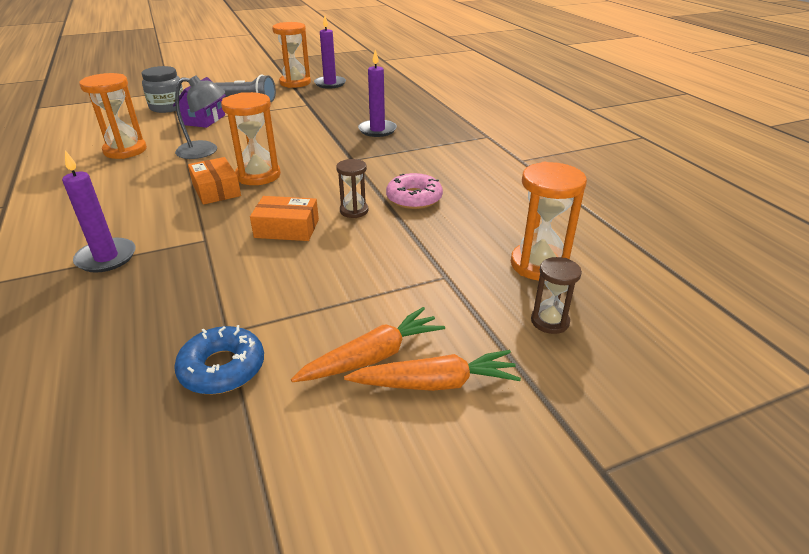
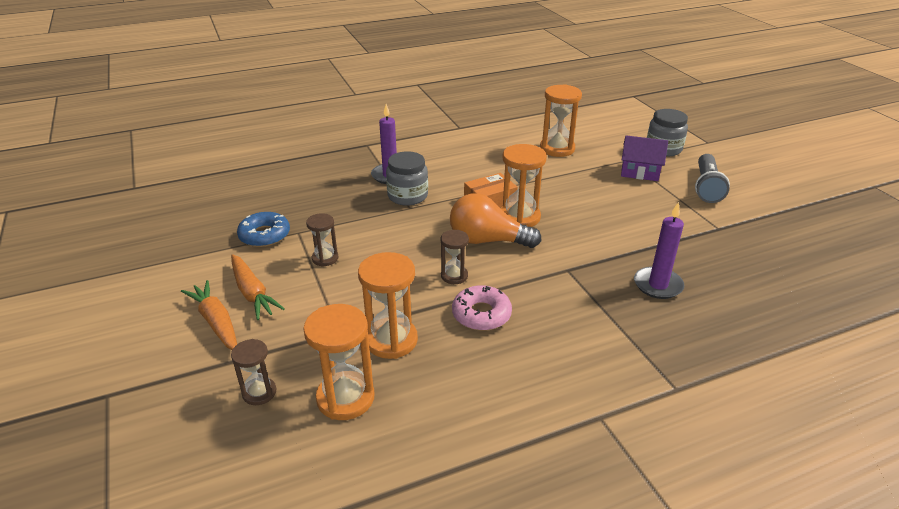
camera: 90 degrees right, 0 degrees up
grey lamp [175,76,225,159] -> none
orange box [250,196,319,241] -> none
orange hourglass [272,22,311,88] -> orange hourglass moved to [358,252,418,359]
purple candle [314,16,346,89] -> none
orange carrot [344,350,521,391] -> orange carrot turned 150 degrees clockwise [181,280,237,350]
none -> brown hourglass [306,213,338,267]
none -> grey jar [386,151,428,206]
none -> orange light bulb [450,193,541,248]

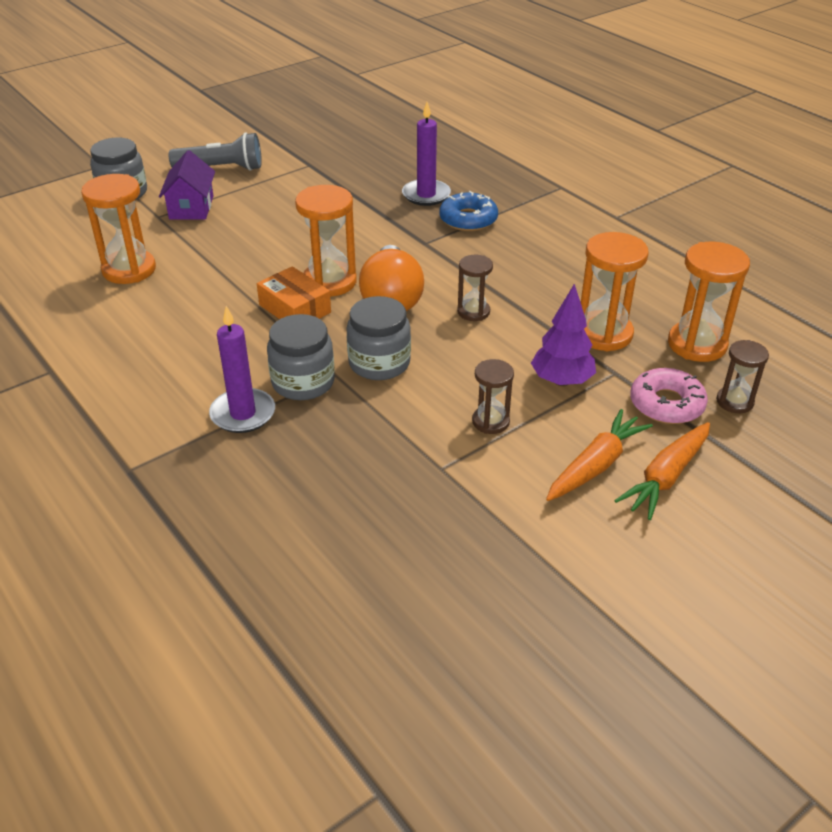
camera: 105 degrees left, 5 degrees up
blue donut [237,212,290,247] -> blue donut moved to [439,191,498,231]
pink donut [452,285,512,331] -> pink donut moved to [630,368,708,424]
none -> grey jar [346,296,411,380]
none -> purple tree [531,284,596,386]

